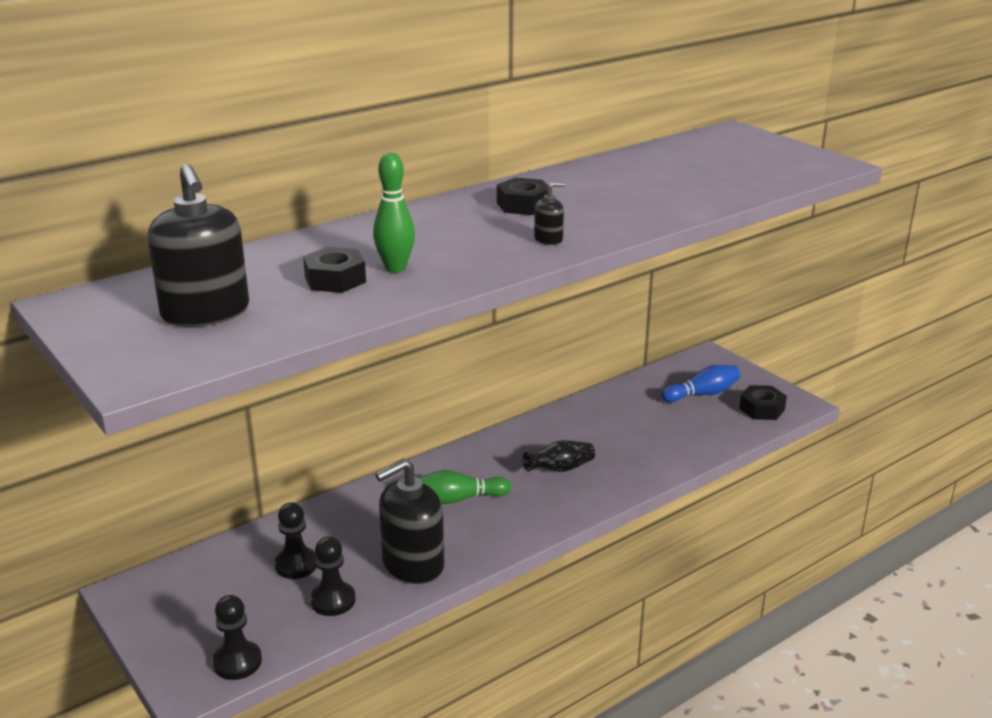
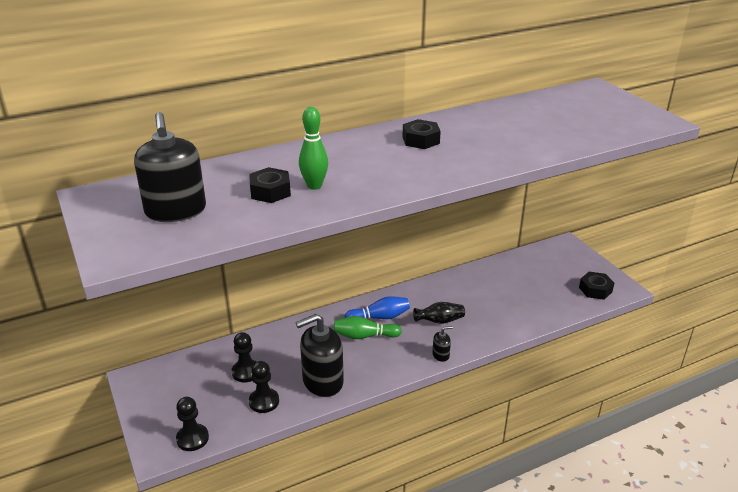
camera: 10 degrees right, 5 degrees up
black soap dispenser [534,182,565,245] -> black soap dispenser moved to [432,326,453,362]
blue bowling pin [661,365,740,403] -> blue bowling pin moved to [344,296,410,319]

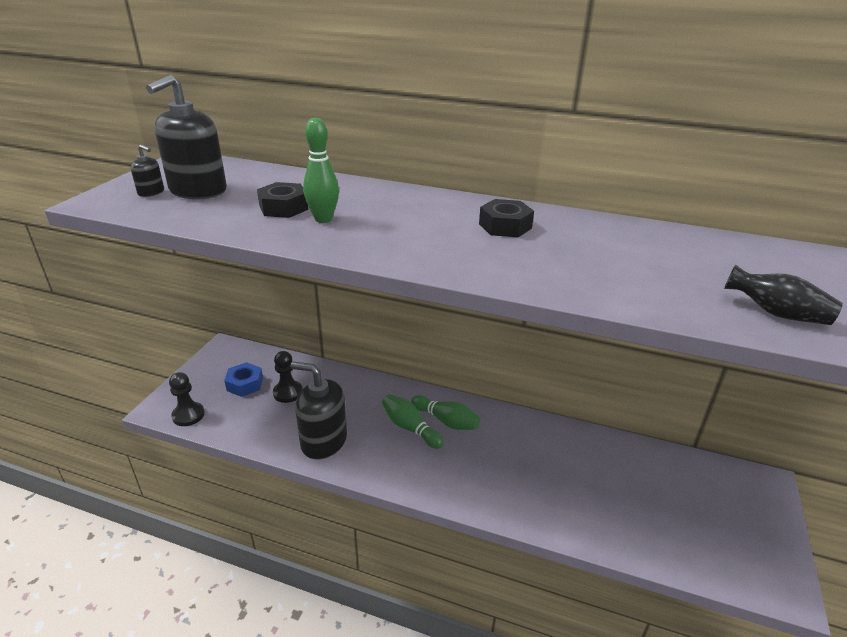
camera: 45 degrees right, 0 degrees up
black pawn [249,361,279,413] -> none
blue bowling pin [344,296,410,319] -> green bowling pin [411,395,480,430]
black vase [413,302,465,324] -> black vase moved to [724,265,843,325]
black soap dispenser [432,326,453,362] -> black soap dispenser moved to [131,145,164,197]
black nut [579,272,614,300] -> none
none -> blue nut [224,362,263,397]

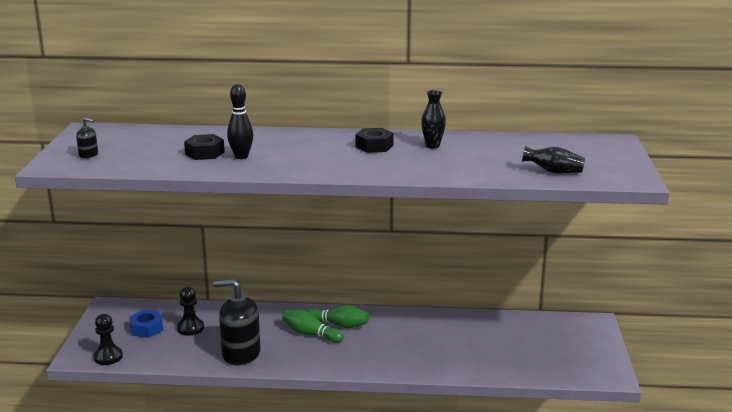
camera: 15 degrees left, 10 degrees down
black soap dispenser [146,75,227,200] -> none
green bowling pin [303,118,339,223] -> black bowling pin [227,84,253,159]
none -> black vase [421,90,446,149]

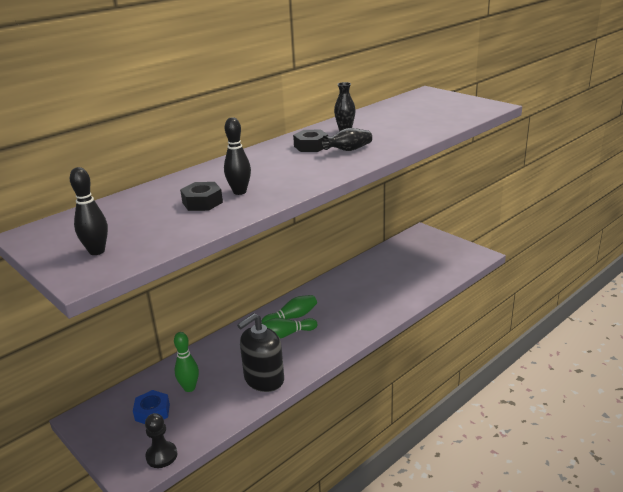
camera: 45 degrees left, 5 degrees up
black soap dispenser [76,118,98,159] -> black bowling pin [70,167,108,255]
black pawn [177,287,204,336] -> green bowling pin [174,332,199,392]
black vase [522,146,585,173] -> black vase moved to [322,128,372,151]

